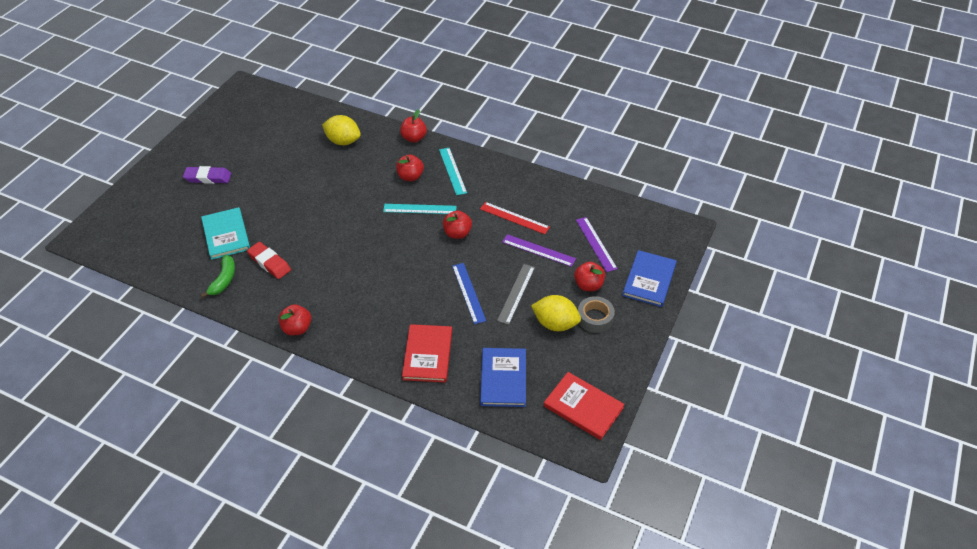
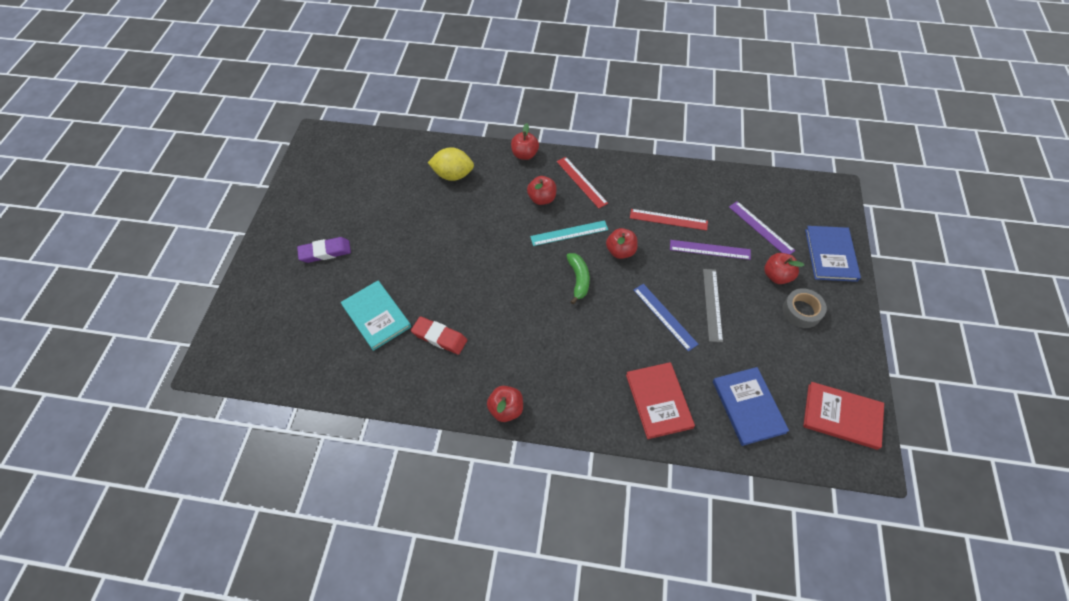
camera: 15 degrees left, 10 degrees up
green banana [201,255,235,298] -> green banana moved to [567,253,590,304]
turquoise ruler [439,148,467,195] -> red ruler [557,157,608,209]
yellow lemon [531,295,581,331] -> none

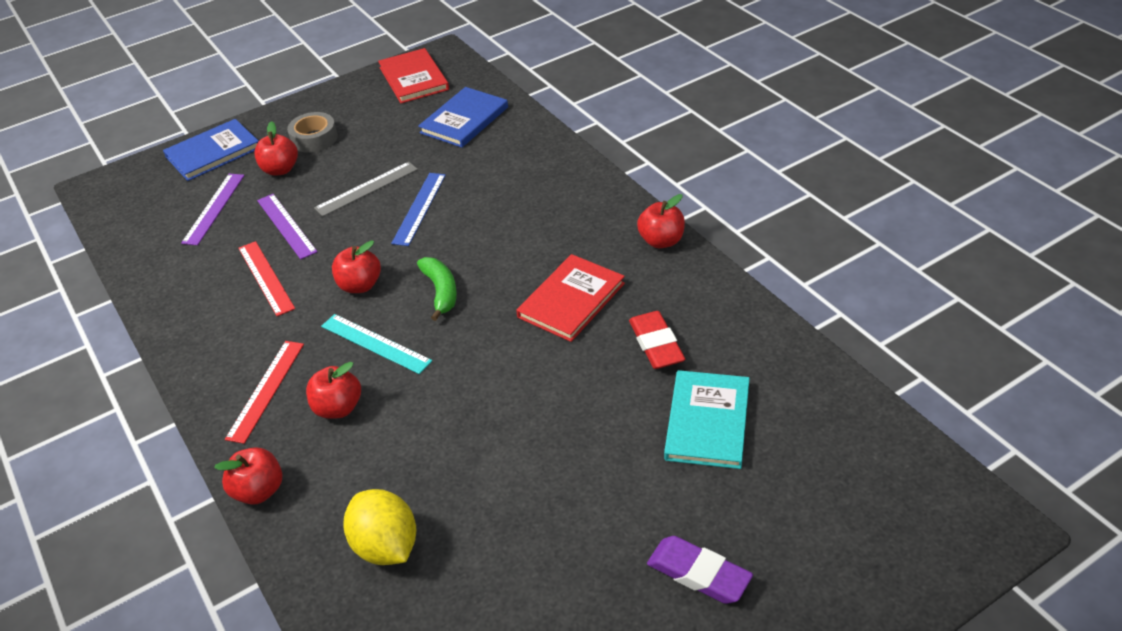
camera: 130 degrees left, 15 degrees down
green banana [567,253,590,304] -> green banana turned 120 degrees clockwise [417,257,457,321]
red book [626,362,695,439] -> red book moved to [516,254,625,342]

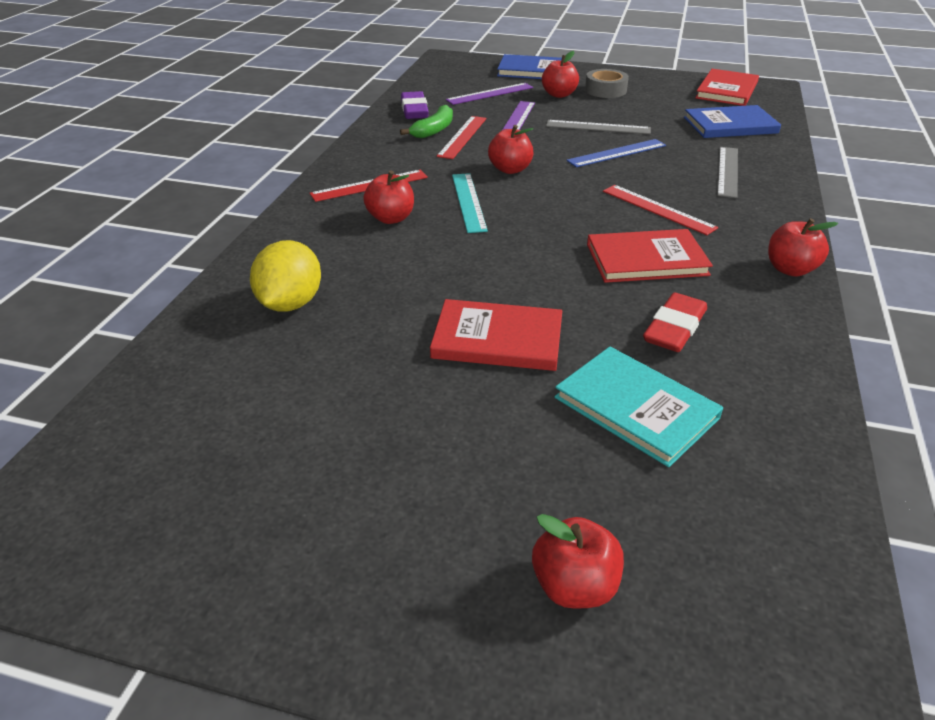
camera: 45 degrees right, 5 degrees down
red apple [214,448,282,505] -> red apple moved to [532,514,624,608]
green banana [417,257,457,321] -> green banana moved to [400,105,453,138]
purple eraser [647,536,753,604] -> purple eraser moved to [401,91,429,119]
turquoise book [664,370,750,469] -> turquoise book turned 75 degrees clockwise [554,347,723,467]
none -> red book [430,299,562,371]
none -> red ruler [603,185,718,235]
none -> grey ruler [717,147,738,198]

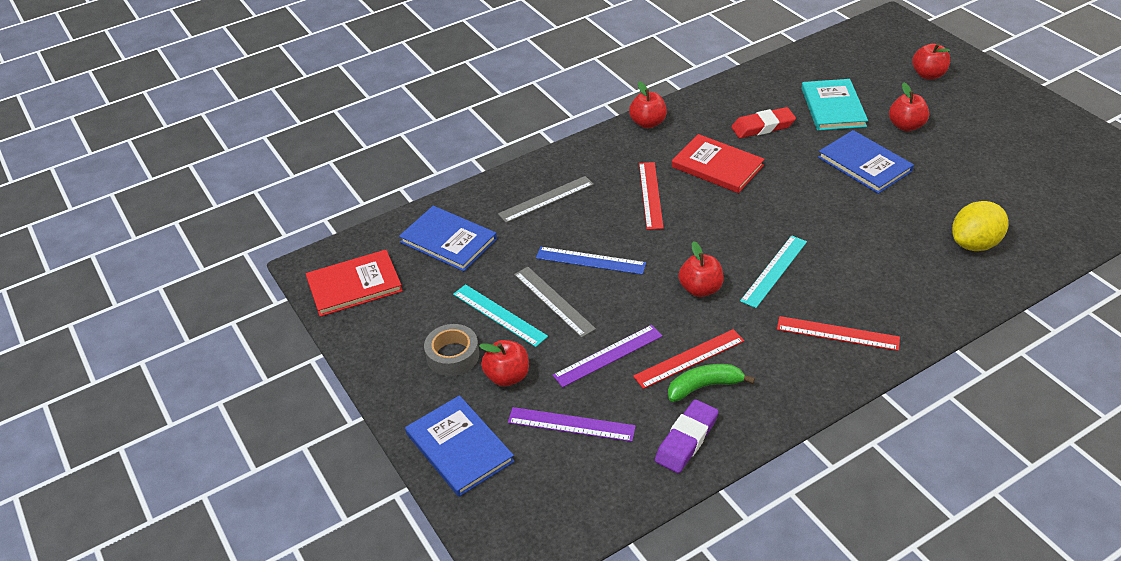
camera: 135 degrees left, 5 degrees up
red apple [363,170,414,224] -> red apple moved to [889,82,929,131]
red book [430,299,562,371] -> blue book [818,130,914,194]
none -> turquoise ruler [453,284,548,347]

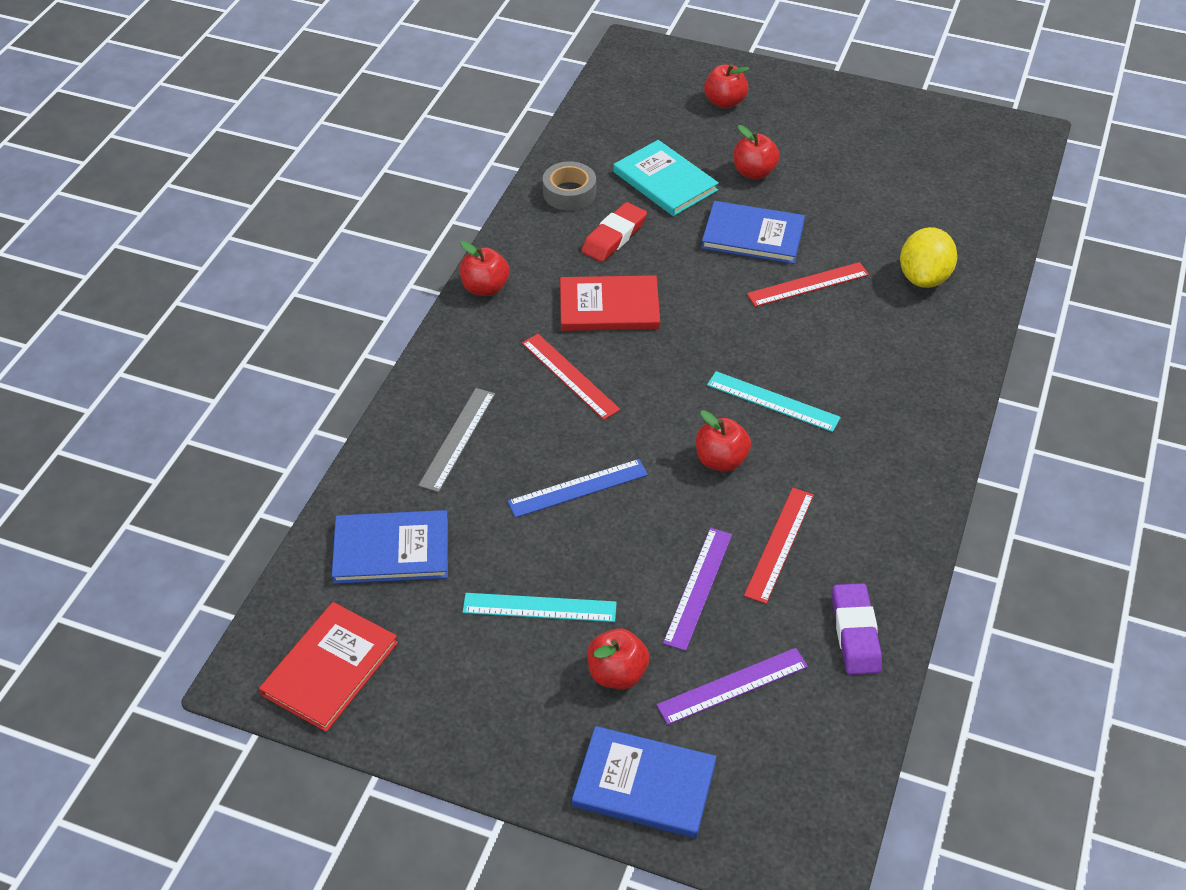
camera: 40 degrees left, 5 degrees up
grey tape [424,324,479,376] -> grey tape moved to [543,161,596,211]
grey ruler [514,267,596,338] -> none
green banana [668,364,755,402] -> none
turquoise ruler [740,235,807,308] -> turquoise ruler turned 60 degrees counterclockwise [707,371,841,432]
red ruler [777,316,900,351] -> red ruler moved to [747,262,869,307]

